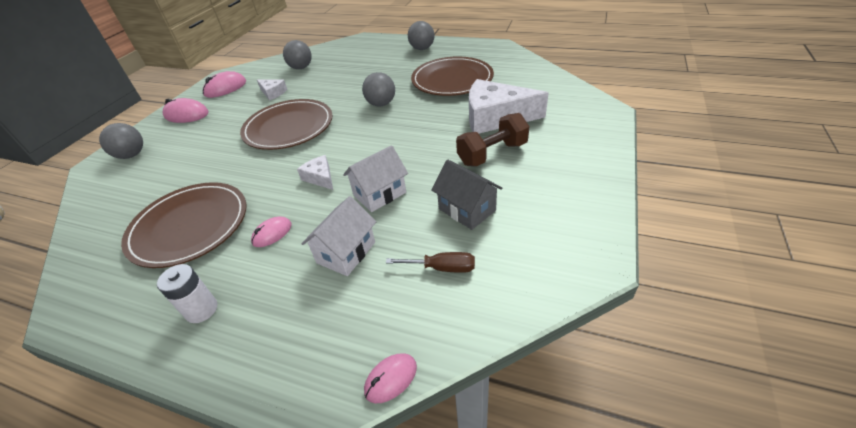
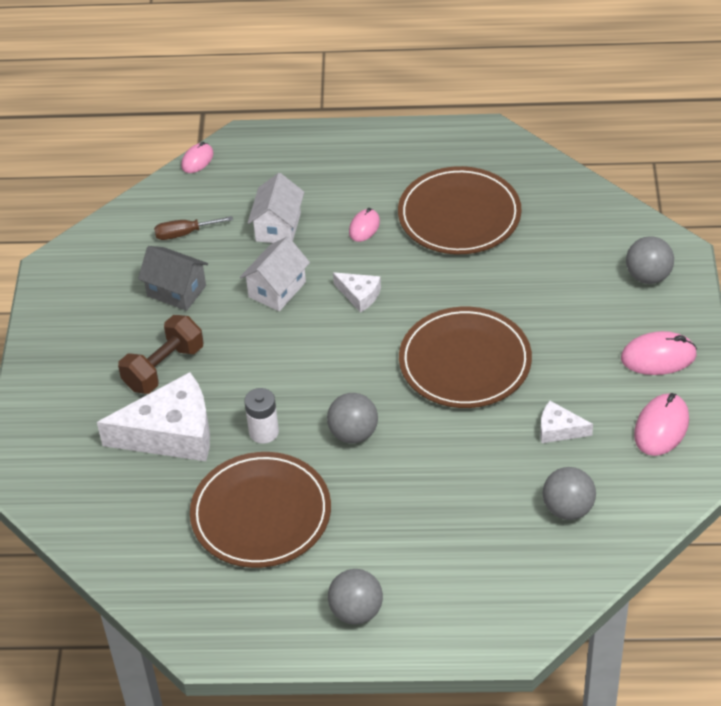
camera: 160 degrees right, 5 degrees up
white battery [157,264,217,323] -> white battery moved to [244,388,279,444]

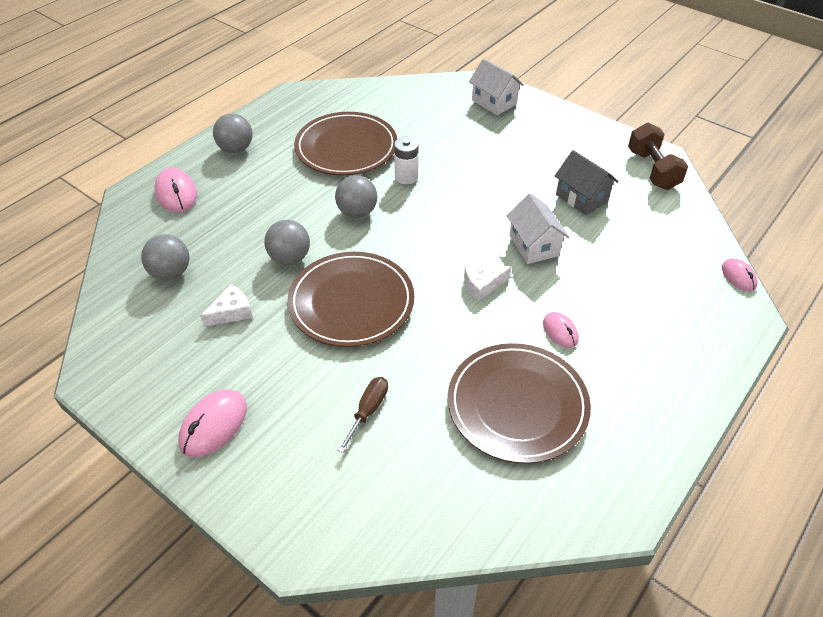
camera: 125 degrees right, 0 degrees up
white cheese [97,372,210,461] -> none
brown dumbbell [118,315,203,394] -> brown dumbbell moved to [628,123,688,190]
grey house [138,246,208,311] -> grey house turned 75 degrees clockwise [555,150,618,215]
brown screwdriver [154,216,233,240] -> brown screwdriver moved to [338,377,388,453]
white house [248,173,304,243] -> white house moved to [469,59,524,115]
grey ball [626,236,674,284] -> grey ball moved to [264,220,310,265]
pink mouse [634,393,689,456] -> pink mouse moved to [155,167,197,213]

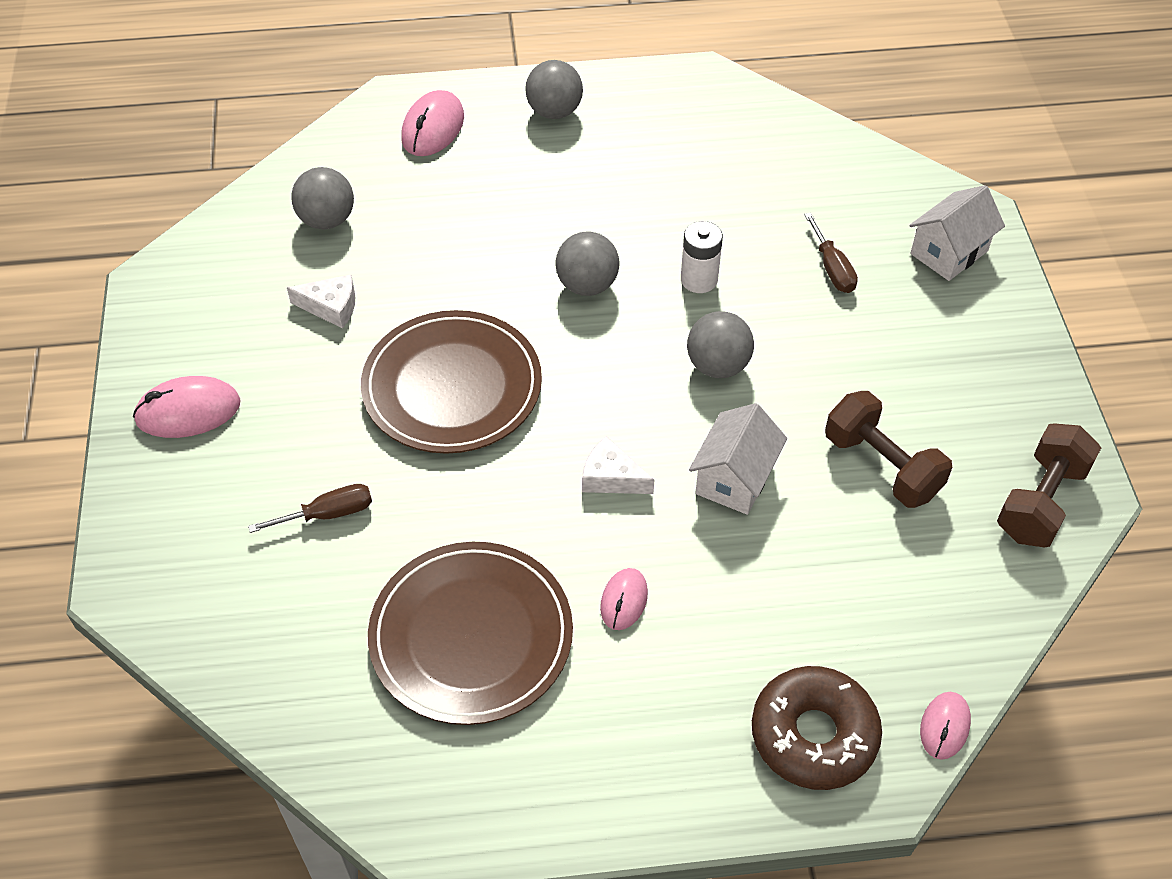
camera: 45 degrees right, 5 degrees up
grey ball [264,220,310,265] -> grey ball moved to [687,311,754,378]
brown plate [294,112,397,175] -> none
white house [469,59,524,115] -> white house turned 45 degrees clockwise [910,185,1005,281]
grey house [555,150,618,215] -> brown dumbbell [825,391,952,508]
none -> brown donut [752,666,882,790]
none -> brown screwdriver [804,212,858,293]

